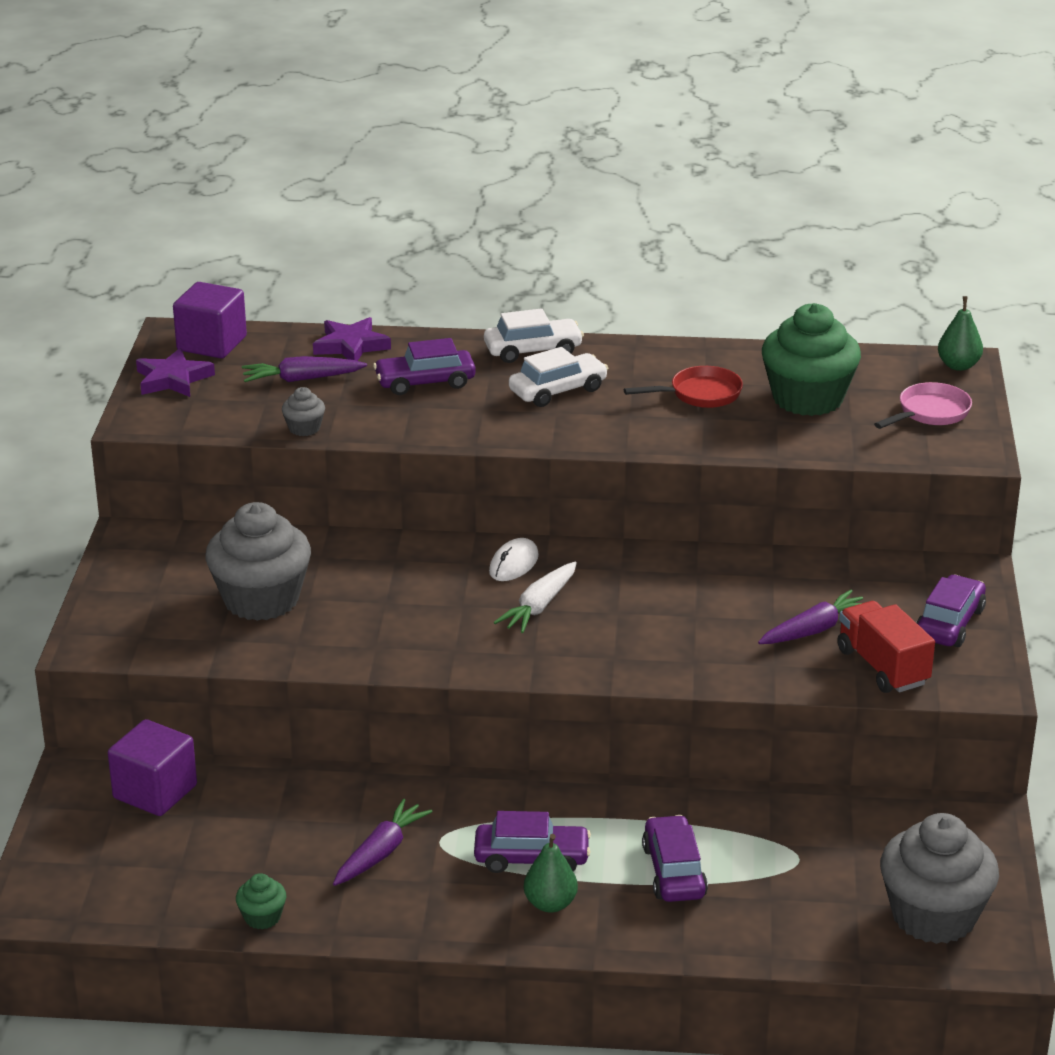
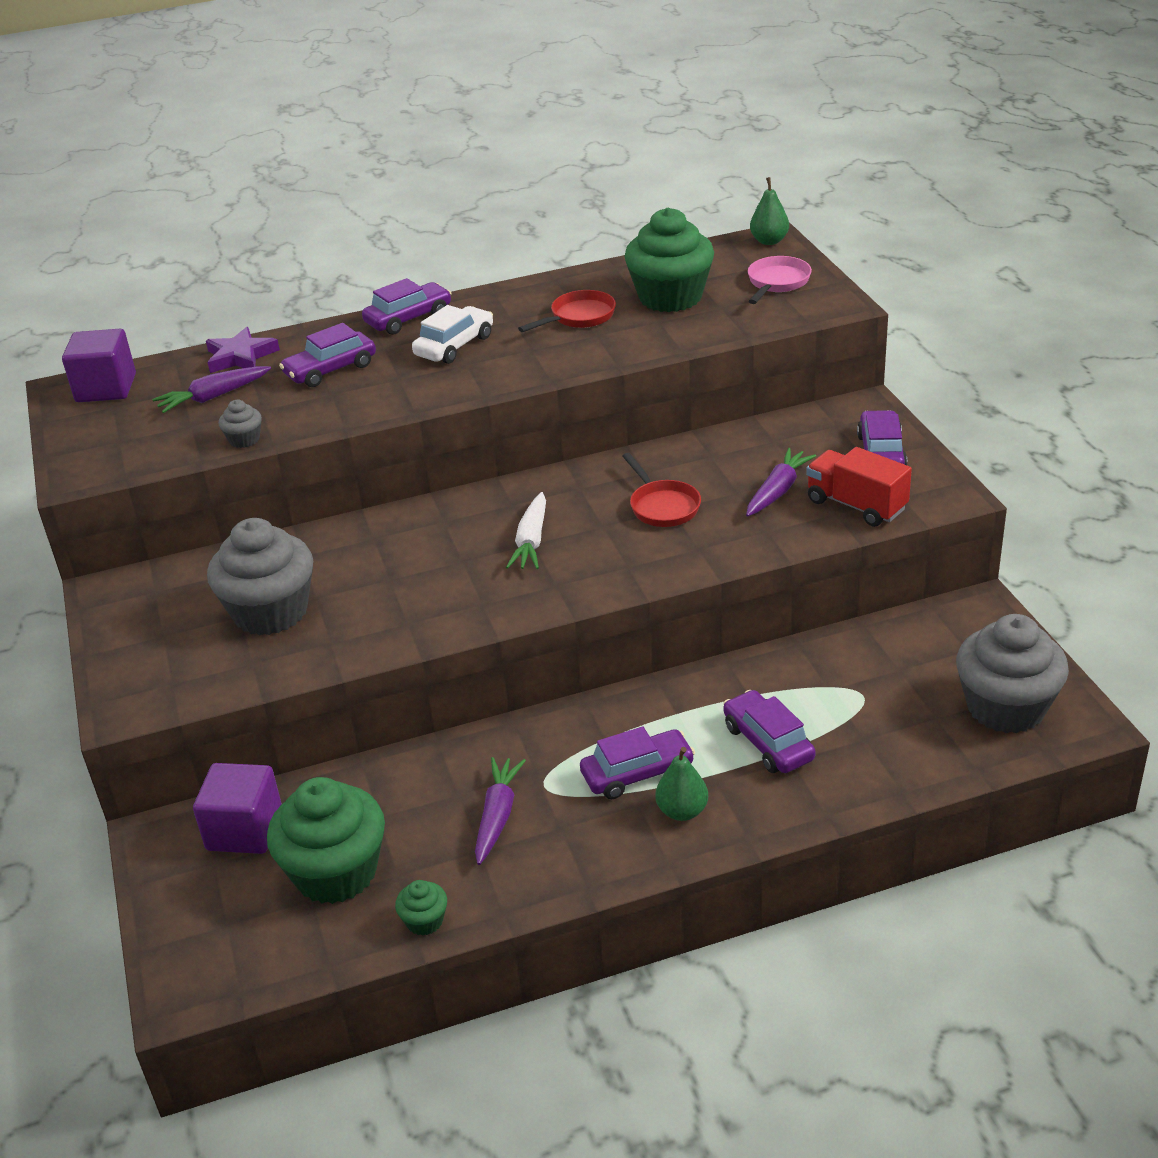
camera: 20 degrees left, 5 degrees up
purple star [136,348,215,397] -> none
white car [484,308,584,363] -> purple car [362,278,452,335]
white mouse [489,538,539,581] -> none
none -> green cupcake [267,777,385,904]
none -> red pan [622,453,701,527]

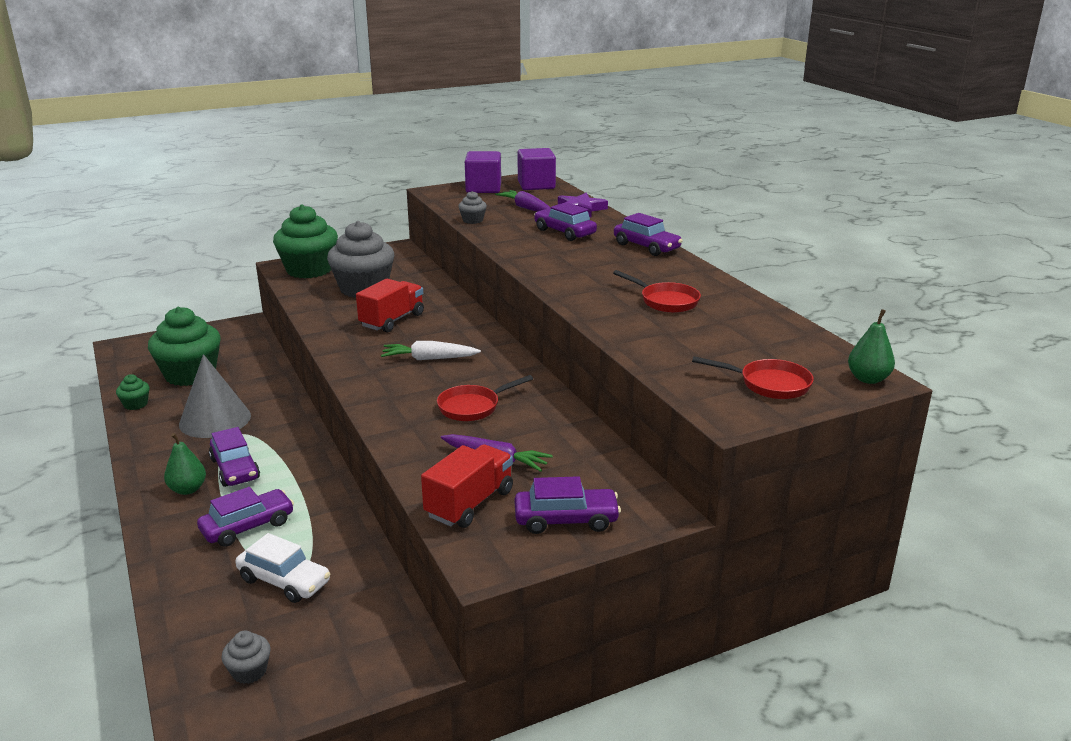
camera: 80 degrees right, 10 degrees down
purple cube [193,763,282,854] -> purple cube moved to [465,151,501,193]
white car [412,305,493,364] -> white car moved to [236,533,330,603]
purple carrot [475,757,526,865] -> grey cone [179,354,251,438]
green cupcake [624,208,714,312] -> green cupcake moved to [273,205,338,278]
pink pan [748,256,812,304] -> red pan [692,356,814,399]
grey cupcake [956,614,1069,733] -> grey cupcake [221,630,271,684], size x0.43
none -> red truck [356,279,424,332]

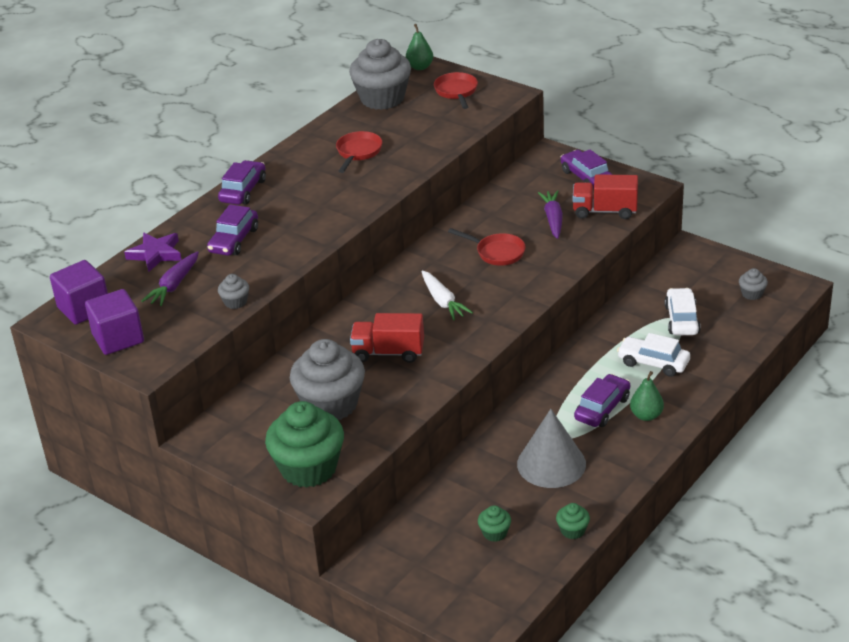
camera: 115 degrees left, 10 degrees up
green cupcake [148,307,221,386] -> green cupcake [478,505,511,542], size x0.43
purple car [197,487,294,547] -> white car [617,333,690,377]
none -> grey cupcake [349,39,411,110]

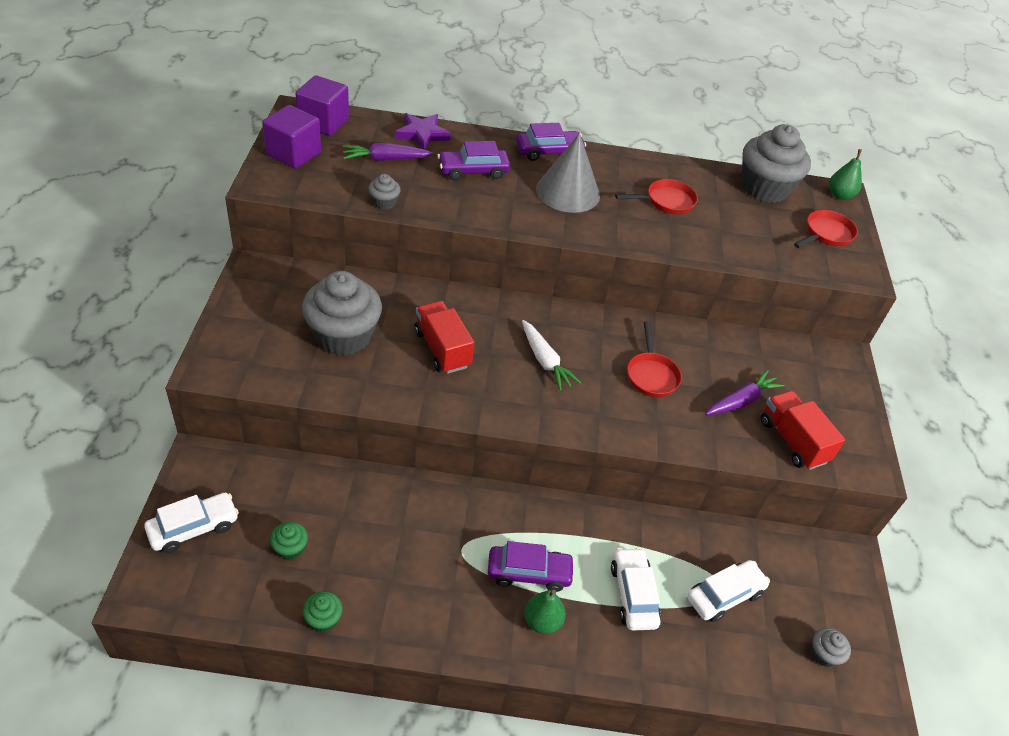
camera: 50 degrees right, 10 degrees up
green cupcake [265,401,344,488] -> none
white carrot [421,270,473,321] -> white carrot turned 60 degrees counterclockwise [522,320,581,391]
grey cone [517,409,586,488] -> grey cone moved to [536,133,600,213]
purple car [561,150,613,188] -> none
none -> white car [144,493,239,553]

